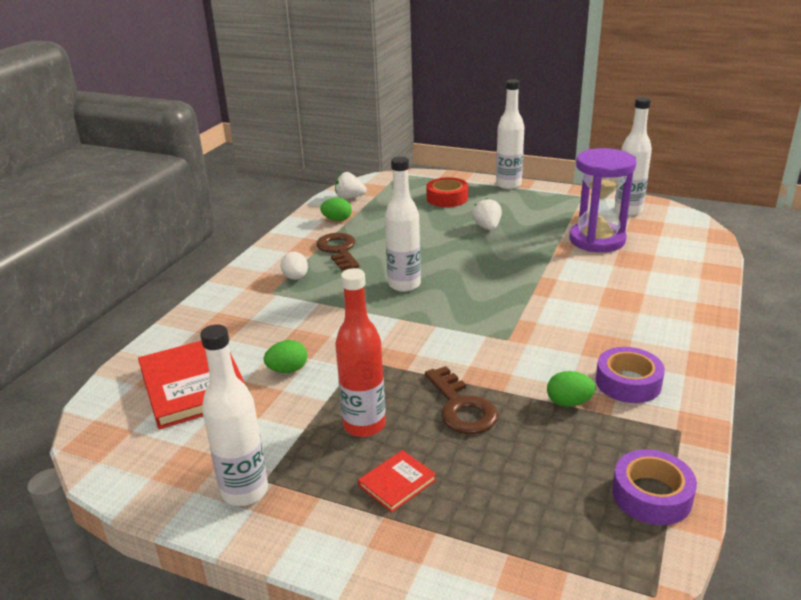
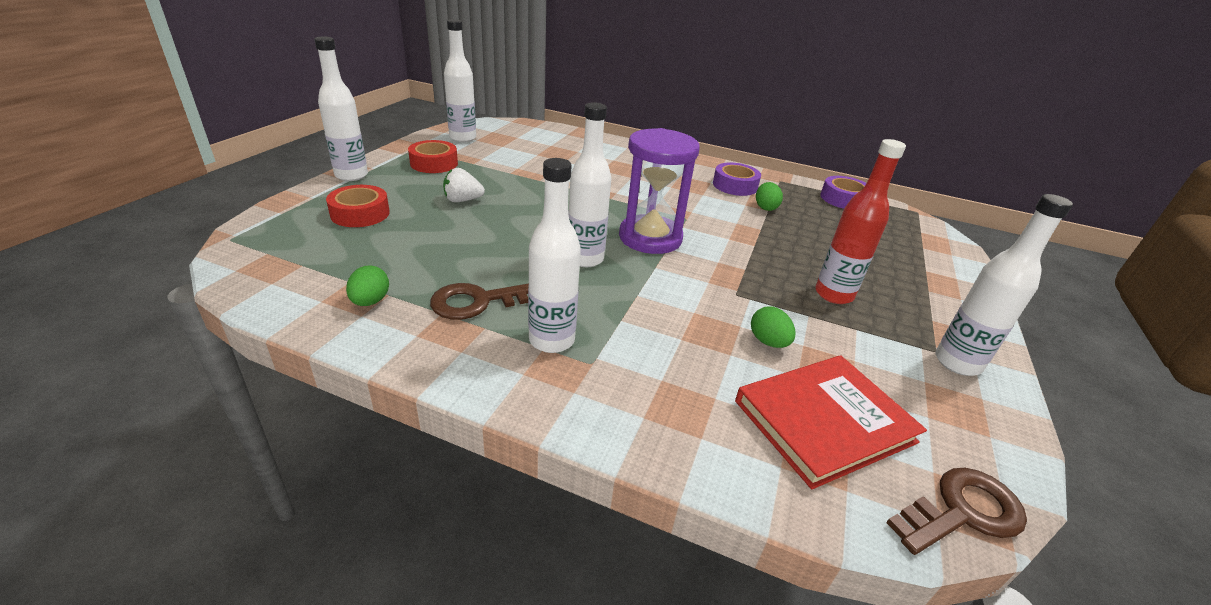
camera: 95 degrees left, 5 degrees up
white egg [281,252,308,280] -> white bottle [528,158,581,353]
white strawberry [335,172,367,199] -> none
red book [358,450,436,512] -> none
brown key [425,366,498,434] -> brown key moved to [886,468,1027,555]
purple hourglass [569,148,637,252] -> purple hourglass moved to [619,128,700,254]
none -> red tape [408,140,458,173]

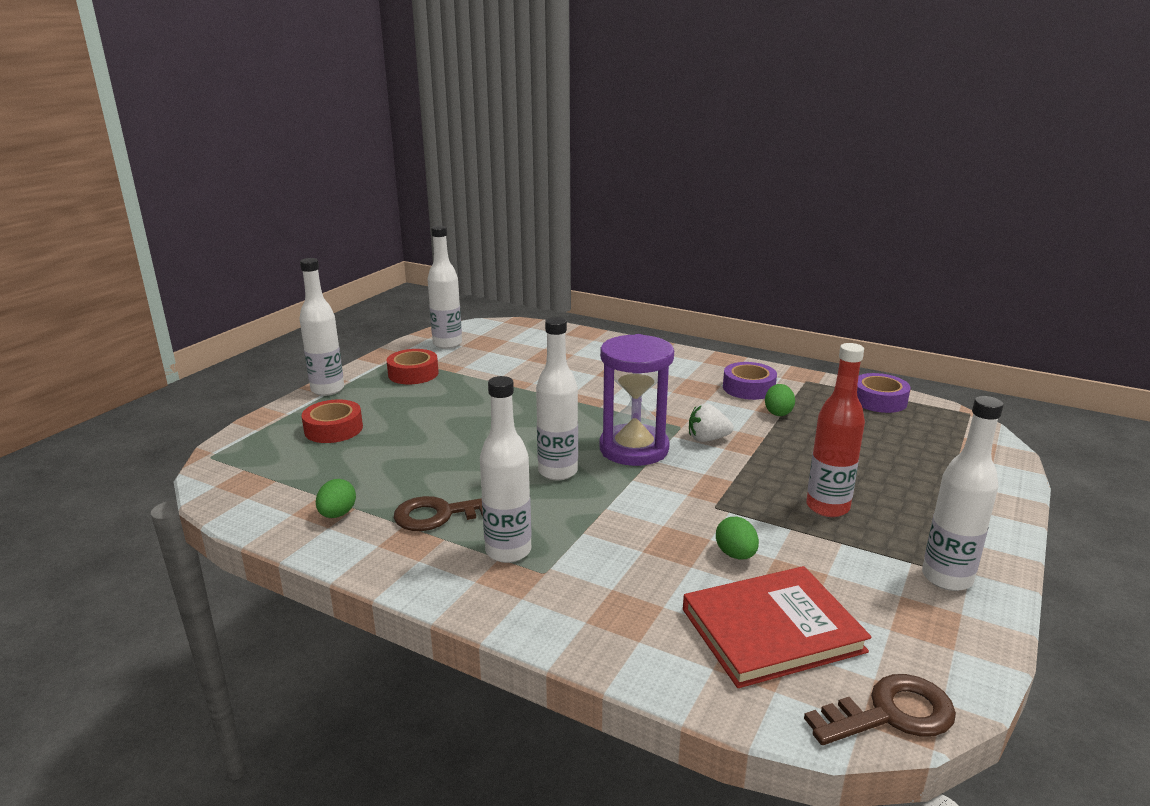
camera: 10 degrees right, 10 degrees down
white strawberry [443,168,485,202] -> white strawberry moved to [689,403,734,442]

